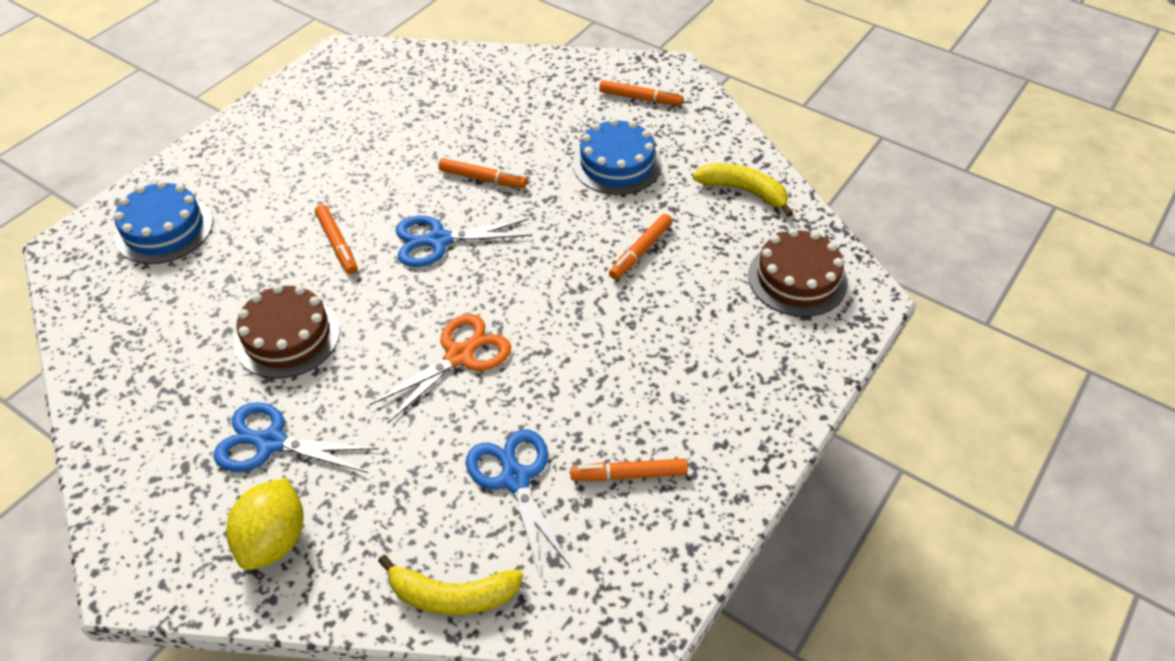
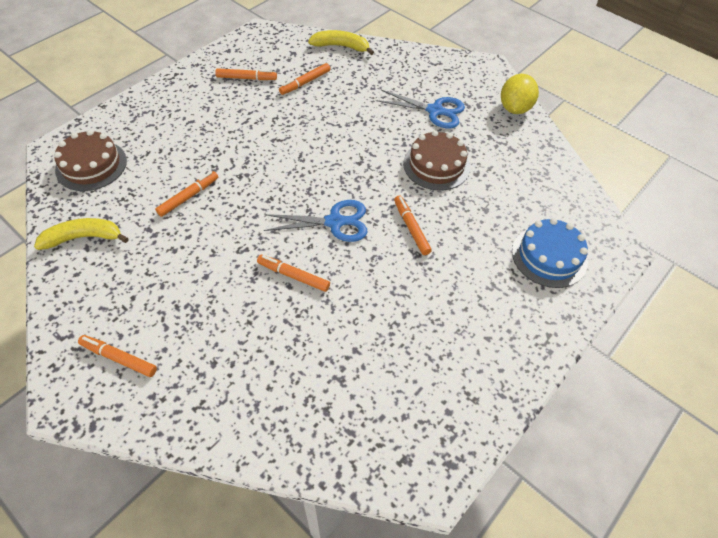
camera: 175 degrees left, 5 degrees up
yellow lemon [226,478,304,570] -> yellow lemon moved to [501,74,539,114]
orange scissors [369,314,511,423] -> none
blue scissors [466,429,571,575] -> orange marker [279,63,331,95]
blue cake [573,118,662,195] -> none
yellow banana [693,163,793,217] -> yellow banana turned 135 degrees clockwise [34,218,129,250]

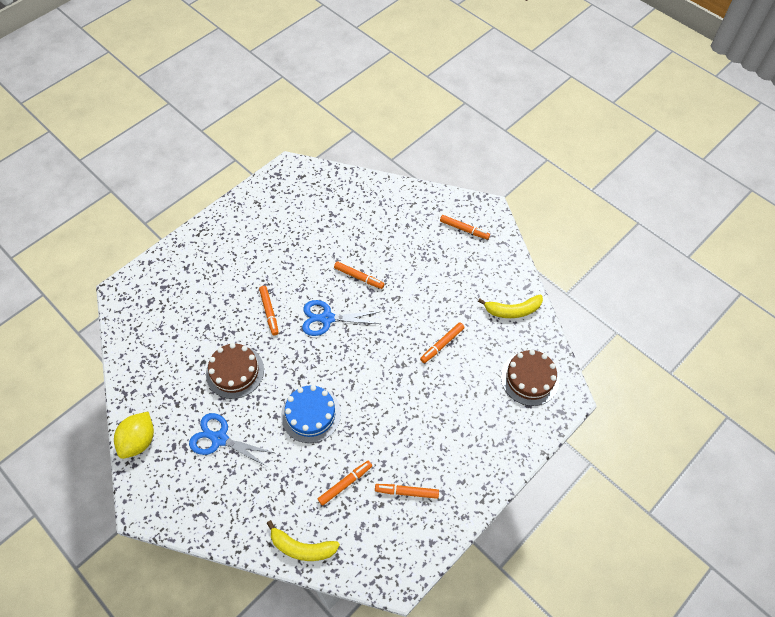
camera: 175 degrees left, 5 degrees up
blue cake [512,218,588,288] -> blue cake moved to [281,385,341,443]

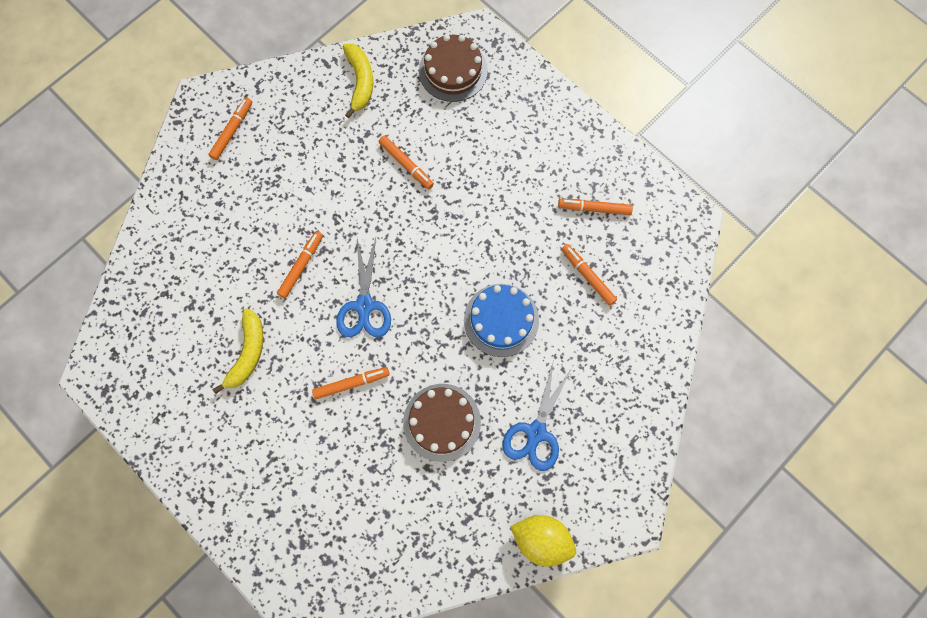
camera: 90 degrees left, 15 degrees up
yellow banana [267,520,340,561] -> yellow banana moved to [213,308,263,394]
orange marker [375,484,439,499] -> orange marker turned 90 degrees clockwise [558,199,633,215]

